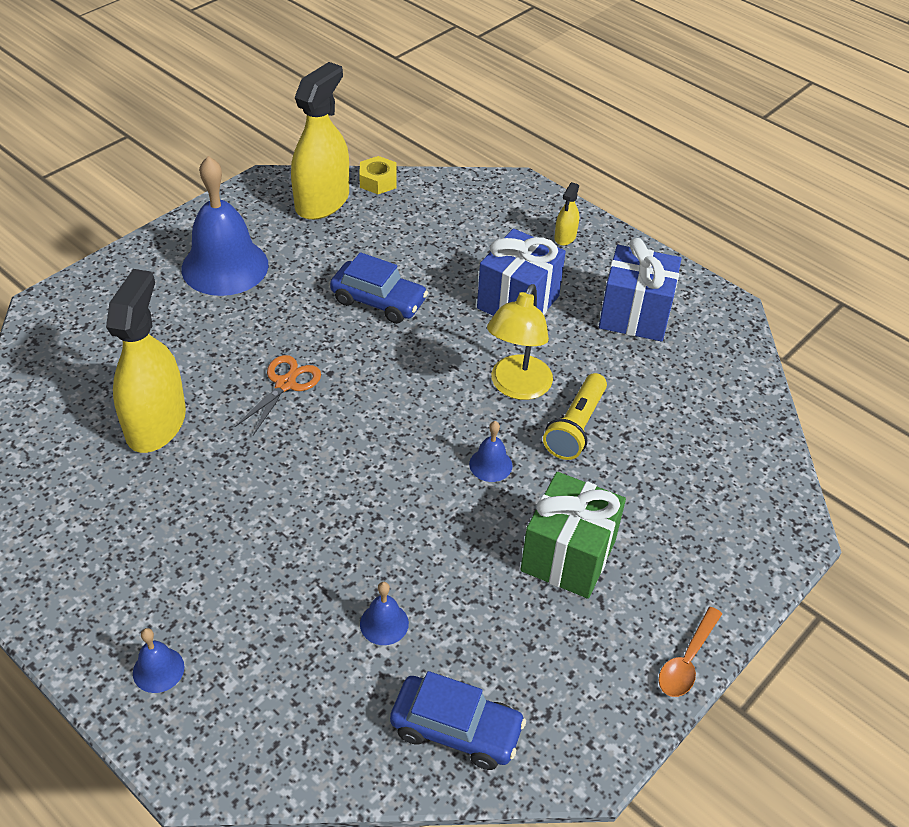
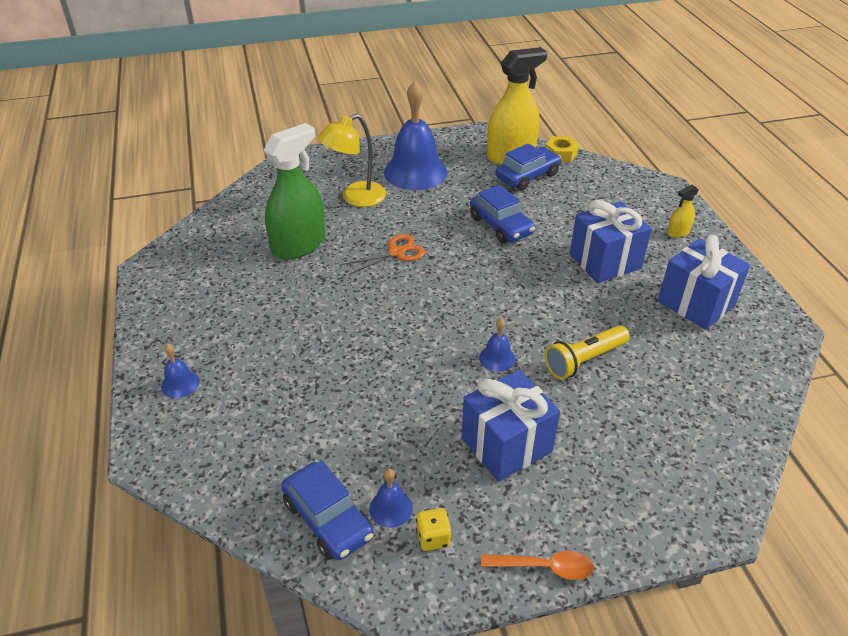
camera: 35 degrees right, 5 degrees down
yellow spray bottle [106,269,186,453] -> green spray bottle [263,123,325,260]
blue bell [360,582,409,645] -> blue bell moved to [369,469,413,528]
yellow lamp [487,284,553,400] -> yellow lamp moved to [317,114,386,207]
green gift [520,472,626,599] -> blue gift [462,370,560,482]
orange spoon [659,607,722,697] -> orange spoon turned 150 degrees counterclockwise [481,551,594,580]
none -> yellow dice [416,508,451,551]
none -> blue car [496,143,561,191]

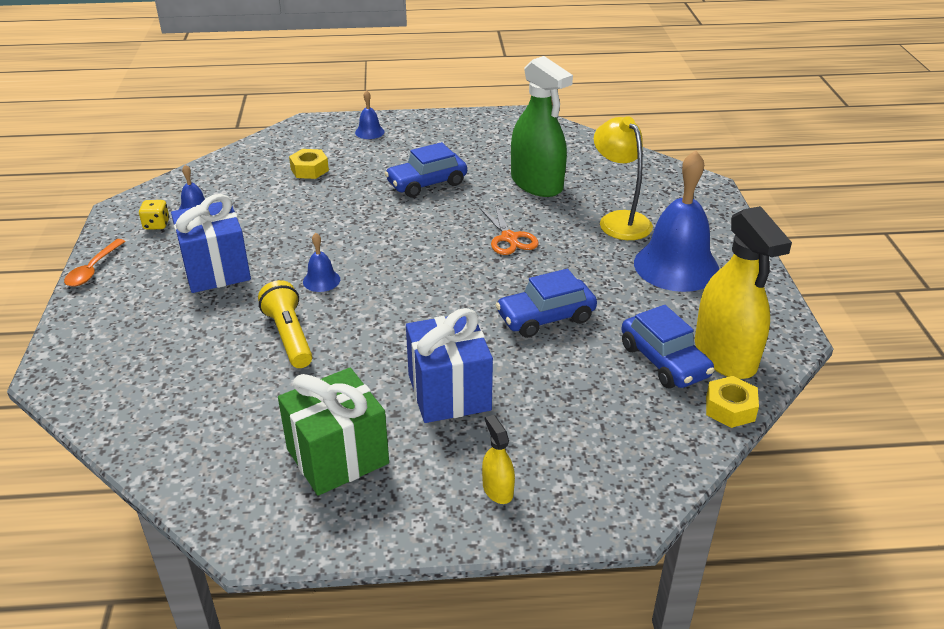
camera: 100 degrees right, 5 degrees down
blue car [282,461,374,560] -> blue car moved to [385,142,467,197]
blue gift [658,235,750,330] -> green gift [278,368,389,496]
none -> yellow nut [289,149,329,179]

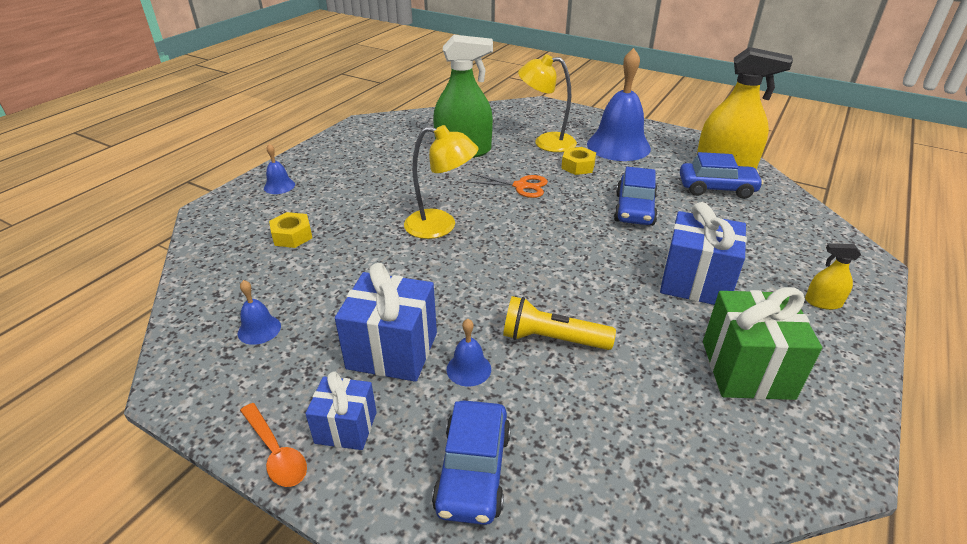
camera: 55 degrees left, 0 degrees up
yellow dice [139,200,170,230] -> none
blue bell [303,233,340,292] -> blue bell moved to [447,319,491,387]
blue car [385,142,467,197] -> blue car moved to [432,400,511,525]
yellow nut [706,376,759,428] -> yellow nut moved to [561,147,596,175]
none -> blue gift [305,371,377,450]
none -> yellow lamp [404,125,479,239]

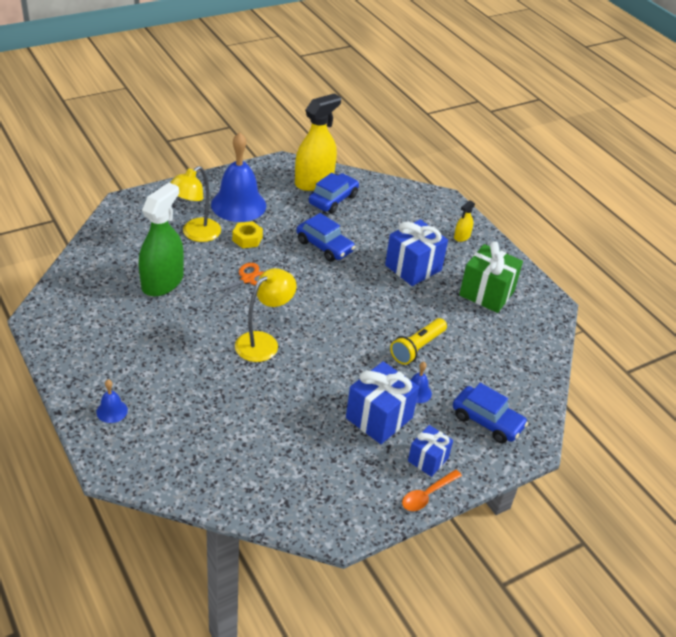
camera: 65 degrees left, 5 degrees up
blue bell [238,280,281,345] -> none
orange spoon [240,403,307,487] -> orange spoon turned 150 degrees clockwise [402,470,462,511]
yellow nut [269,212,312,248] -> none

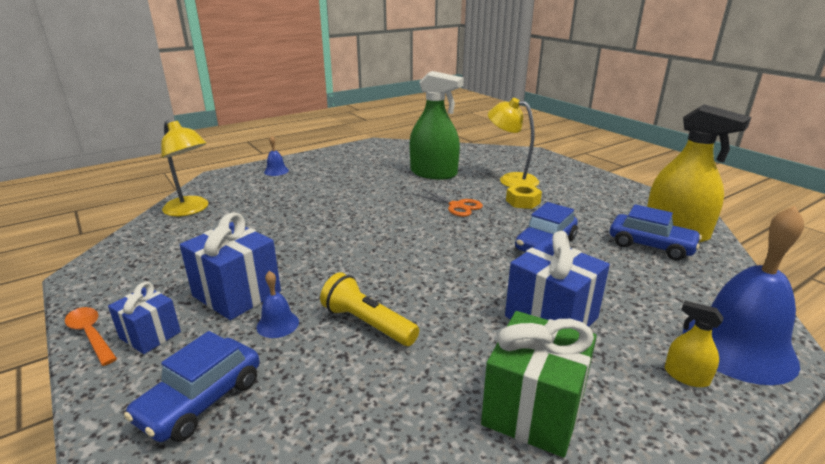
camera: 90 degrees right, 15 degrees down
blue bell [211,132,266,222] -> blue bell moved to [683,206,804,385]
yellow lamp [235,268,297,362] -> yellow lamp moved to [161,120,208,216]

